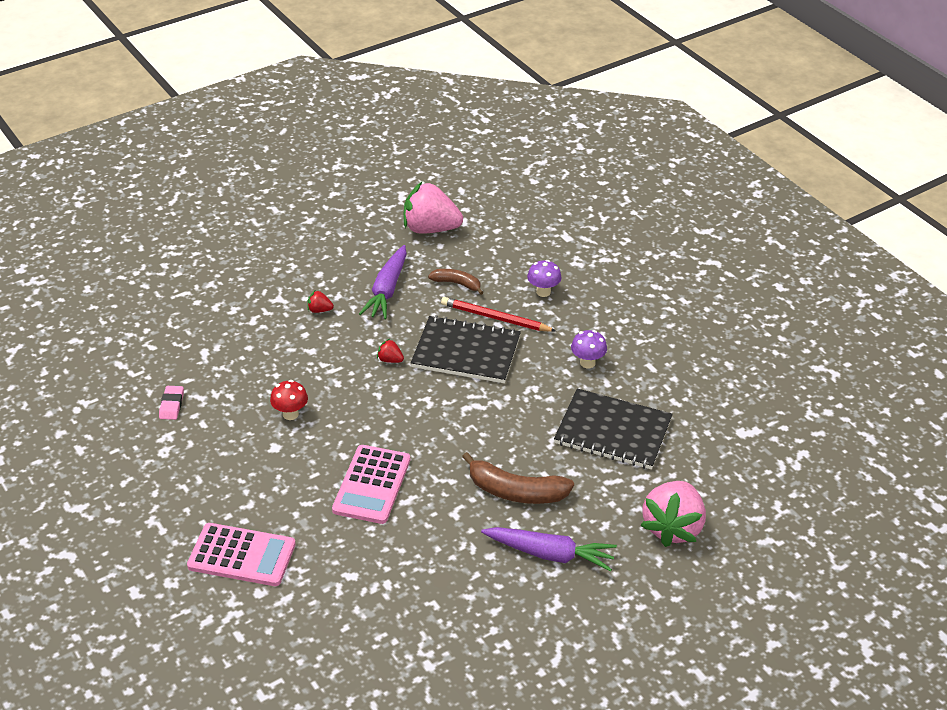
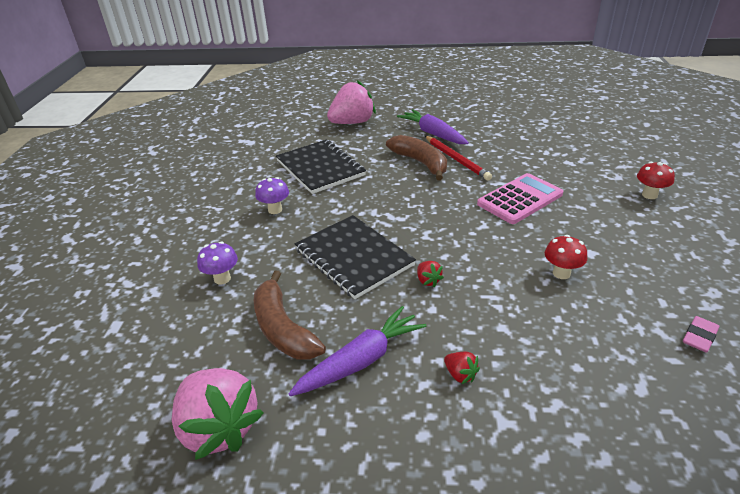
camera: 140 degrees left, 5 degrees down
pink calculator [187,523,296,586] -> red mushroom [637,162,675,199]
brown banana [428,269,484,295] -> brown banana [254,271,326,360], size x1.68
red pencil [441,297,556,332] -> red pencil moved to [425,136,492,180]

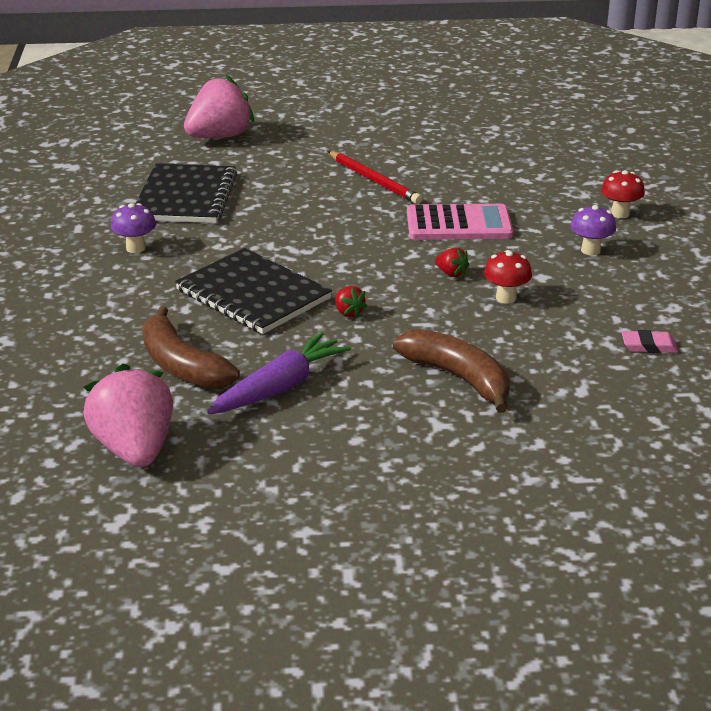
camera: 10 degrees left, 5 degrees down
pink strawberry [172,368,264,460] -> pink strawberry turned 150 degrees counterclockwise [83,364,173,467]
purple mushroom [197,241,238,285] -> purple mushroom moved to [571,205,616,255]
black notebook [276,140,366,194] -> black notebook turned 45 degrees clockwise [136,163,237,223]
brown banana [386,135,447,181] -> brown banana moved to [393,329,510,413]
purple carrot [397,109,469,144] -> none
red strawberry [444,352,480,384] -> red strawberry moved to [435,247,469,277]
pink calculator [477,173,563,224] -> pink calculator turned 45 degrees clockwise [407,204,513,240]
pink eraser [683,316,720,352] -> pink eraser turned 60 degrees clockwise [622,330,678,353]

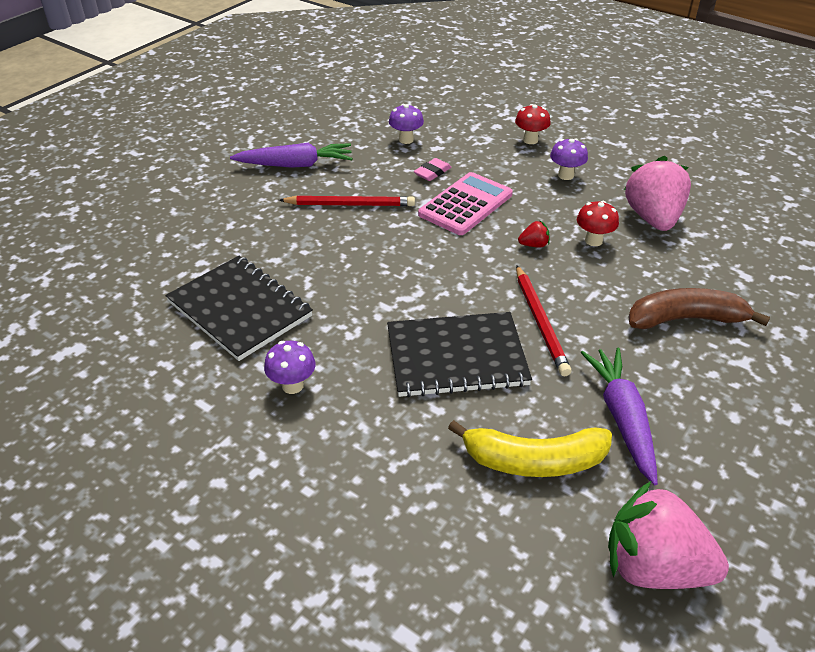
camera: 50 degrees left, 10 degrees up
brown banana [142,306,240,389] -> yellow banana [448,420,612,477]
pink strawberry [184,75,254,138] -> pink strawberry moved to [624,156,691,231]
red strawberry [335,286,367,318] -> red pencil [516,265,571,376]
pink eraser [622,330,678,353] -> pink eraser moved to [414,158,451,181]
none -> purple carrot [230,143,352,168]
none -> purple mushroom [389,104,424,144]

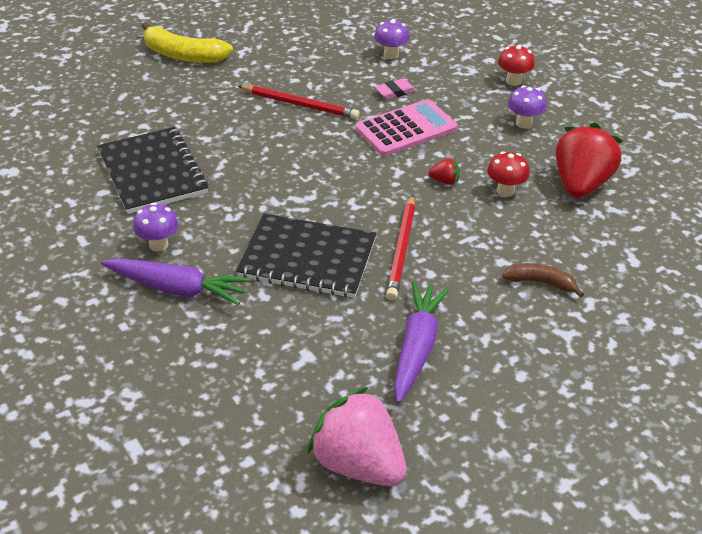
camera: 20 degrees right, 0 degrees up
purple carrot [230,143,352,168] -> purple carrot moved to [101,258,251,306]
yellow banana [448,420,612,477] -> yellow banana moved to [142,22,233,63]
pink strawberry [624,156,691,231] -> red strawberry [556,123,623,198]
brown banana [628,288,770,329] -> brown banana [502,263,584,298], size x0.60

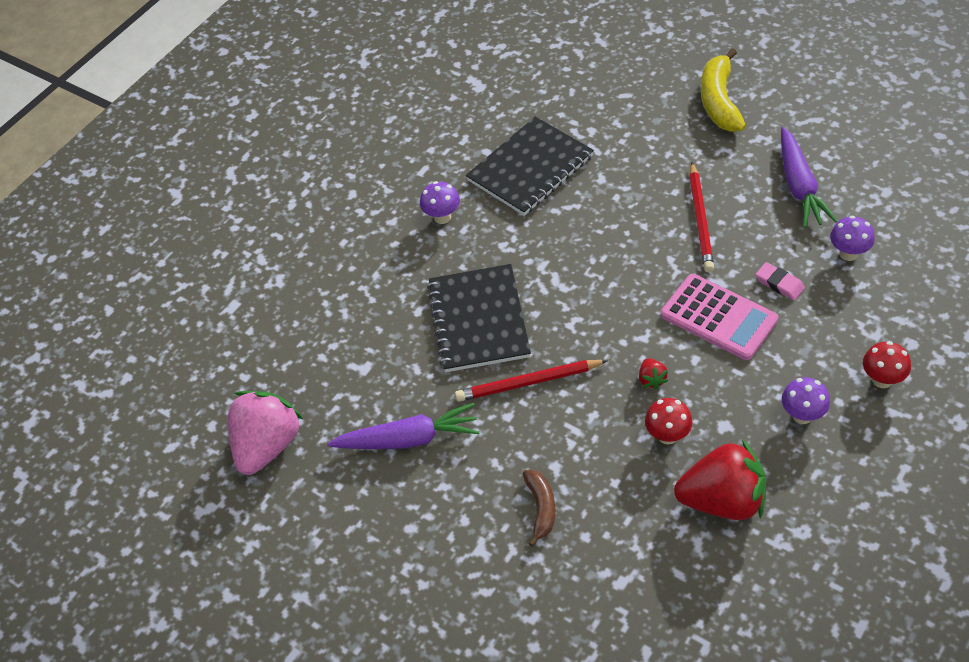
camera: 75 degrees right, 10 degrees up
purple carrot [101,258,251,306] -> purple carrot moved to [781,127,837,228]

